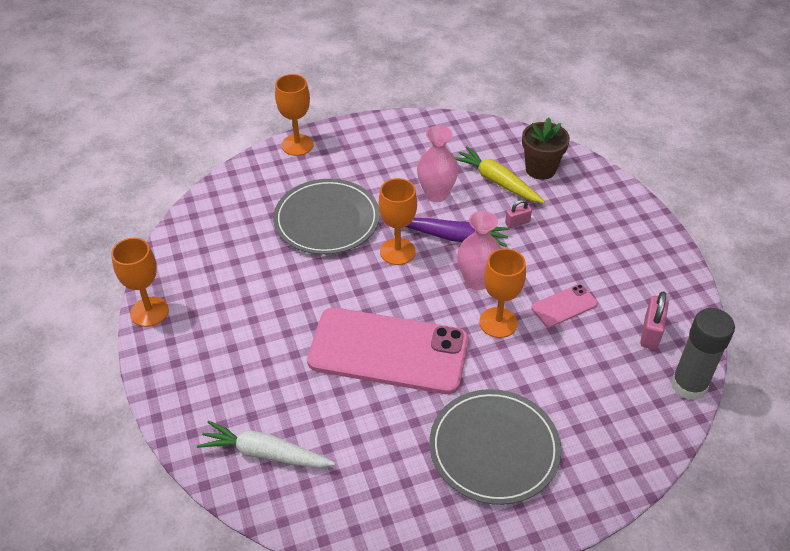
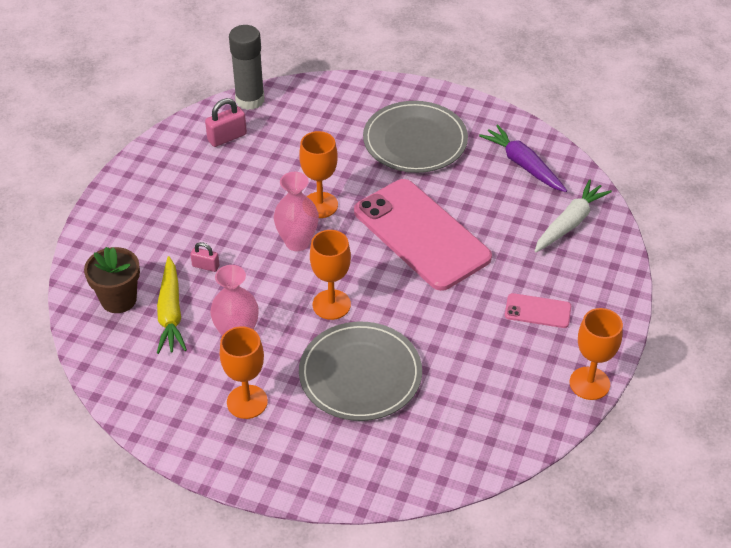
camera: 140 degrees left, 0 degrees up
white carrot [197,420,336,468] -> white carrot turned 105 degrees counterclockwise [535,180,612,253]
orange goblet [275,74,313,156] -> orange goblet moved to [220,326,268,419]
purple carrot [406,218,509,247] -> purple carrot moved to [479,124,567,192]
pink phone [531,284,598,327] -> pink phone moved to [505,293,571,328]

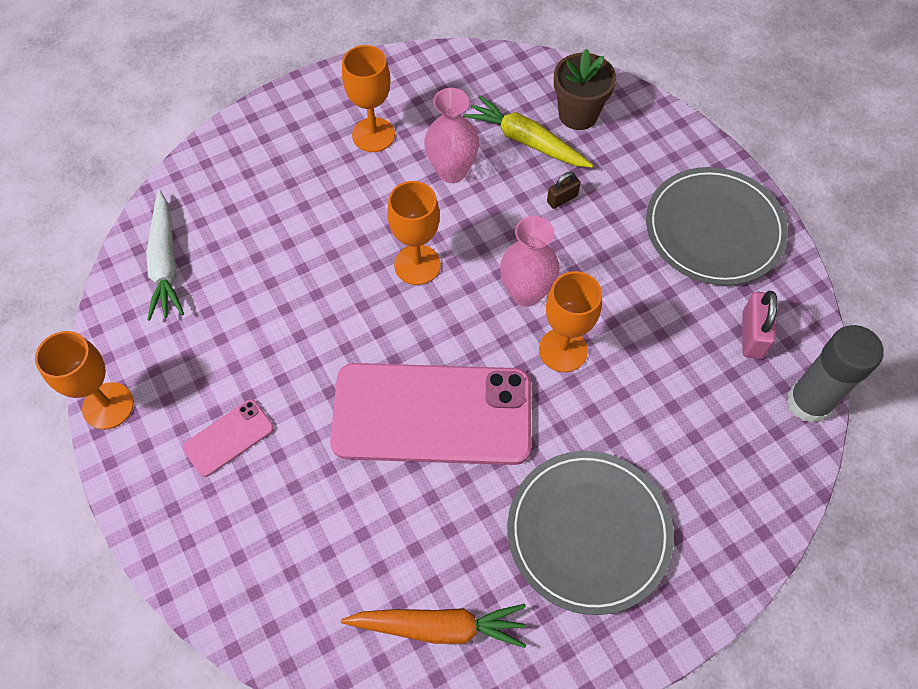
camera: 130 degrees right, 15 degrees up
pink padlock [190,242,219,272] -> brown padlock [547,172,581,209]
grey plate [299,322,422,421] -> grey plate moved to [646,167,788,285]
purple carrot [479,124,567,192] -> orange carrot [341,604,526,648]
white carrot [535,180,612,253] -> white carrot moved to [146,190,184,321]

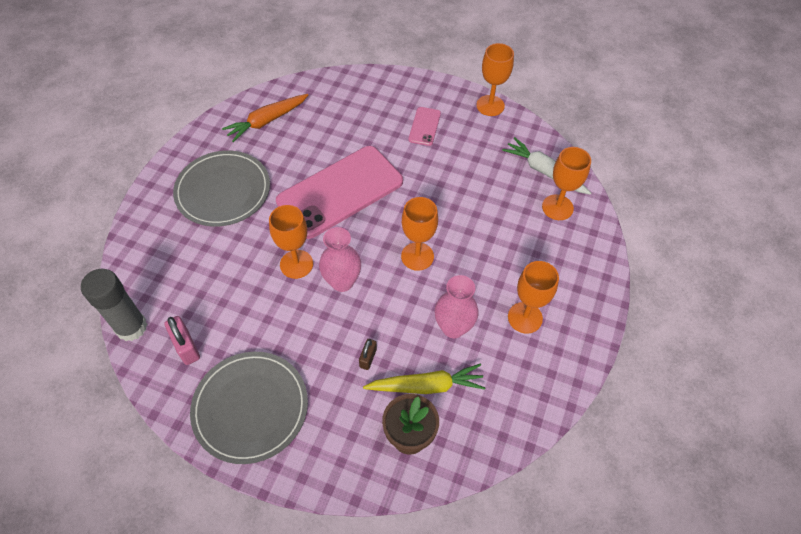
camera: 140 degrees right, 5 degrees down
none -> orange goblet [542,147,591,220]

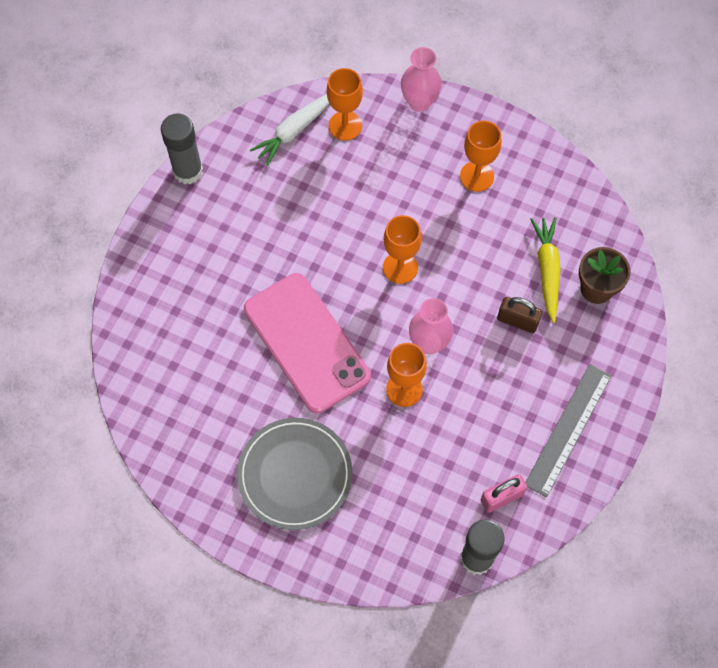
camera: 85 degrees left, 10 degrees up
grey plate [190,352,308,464] -> grey ruler [525,364,612,497]
orange carrot [222,94,308,142] -> none
brown padlock [359,339,377,370] -> brown padlock [497,297,543,333], size x1.59
pink phone [409,107,441,146] -> none
pink vase [435,275,479,338] -> pink vase moved to [401,47,442,112]
orange goblet [476,43,514,116] -> grey glue stick [161,113,203,184]

